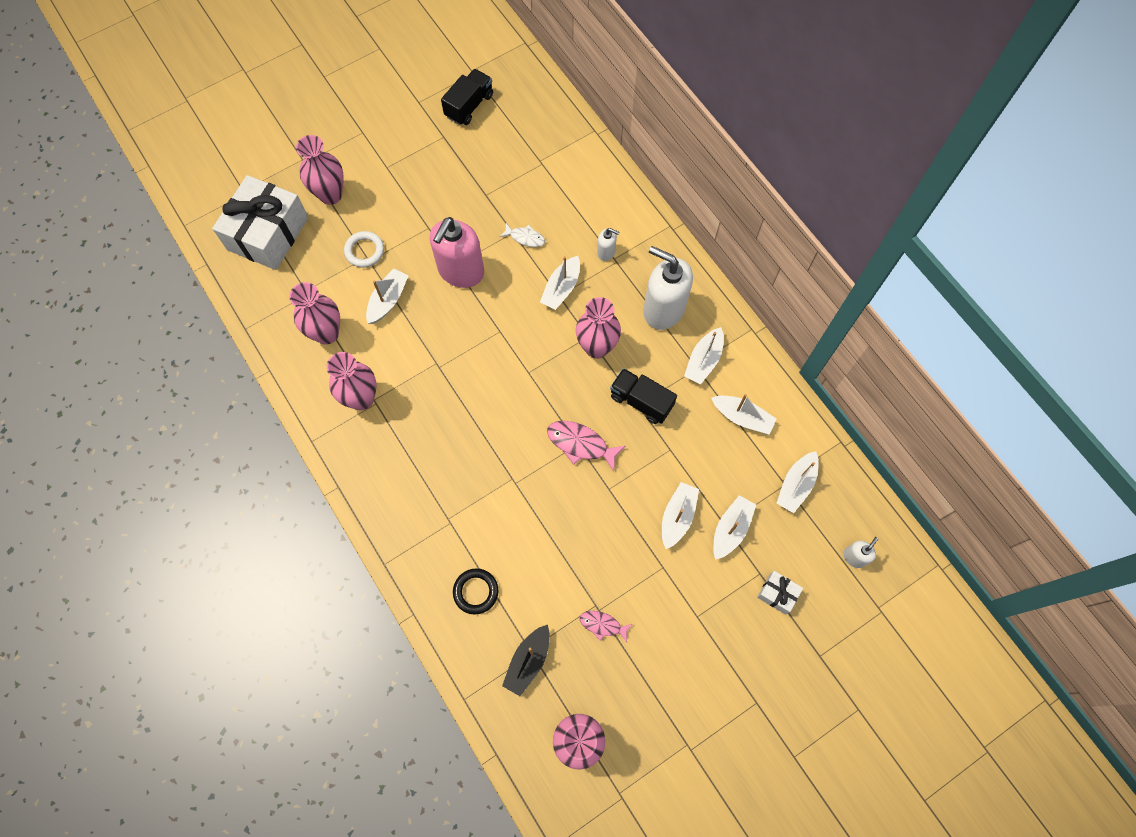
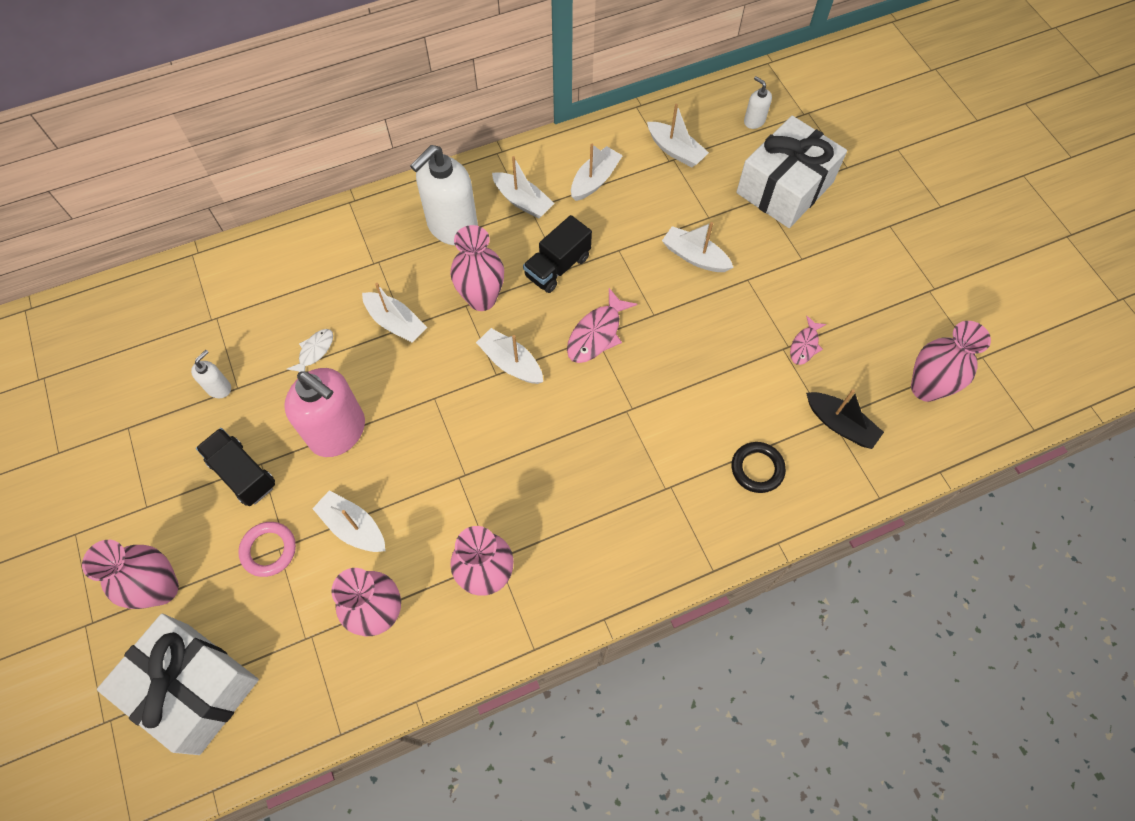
camera: 80 degrees left, 5 degrees down
white ring [344,231,384,268] -> pink ring [238,522,296,577]
black truck [441,69,493,125] -> black truck moved to [196,428,275,506]
white soap dispenser [597,228,620,261] -> white soap dispenser moved to [191,350,231,398]
white boat [713,495,756,560] -> white boat moved to [476,328,543,384]
white gift [757,571,803,615] -> white gift [736,116,847,228], size x2.34

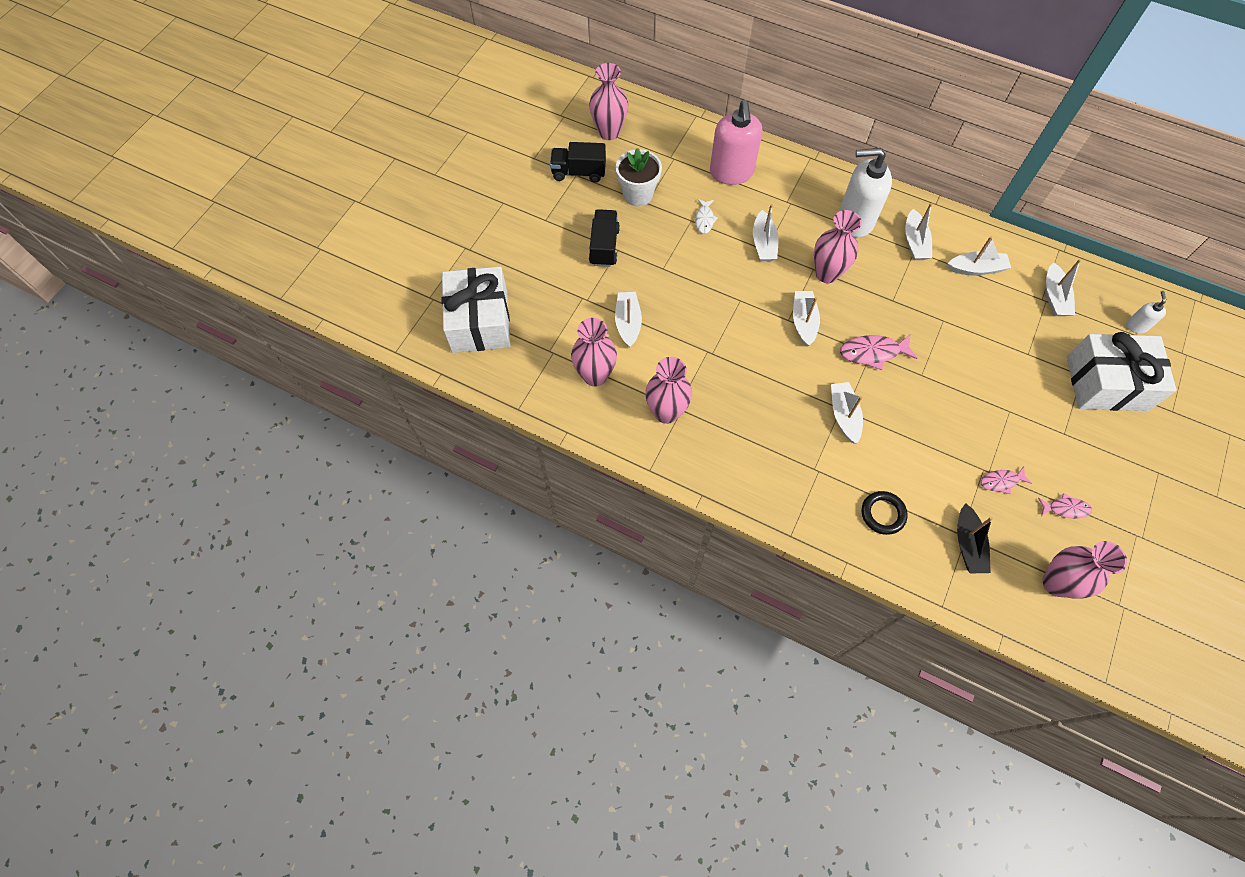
camera: 50 degrees right, 0 degrees up
pink vase [82,540,179,609] -> pink vase moved to [589,63,628,140]
white soap dispenser [191,350,231,398] -> white flower pot [616,148,662,207]
pink ring [238,522,296,577] -> none
pink soap dispenser [284,368,365,457] -> pink soap dispenser moved to [710,100,762,185]
white fish [287,329,333,372] -> white fish turned 105 degrees clockwise [695,199,718,234]
black truck [523,215,592,293] -> black truck moved to [550,142,606,183]
white boat [662,222,734,272] -> white boat moved to [831,382,863,444]
none -> pink fish [1038,493,1092,519]

